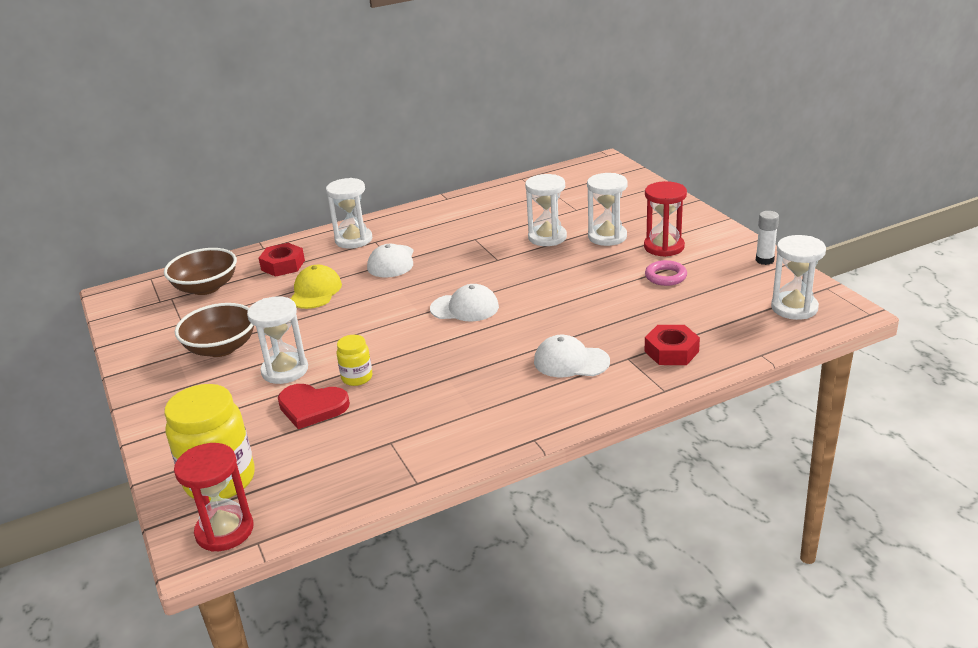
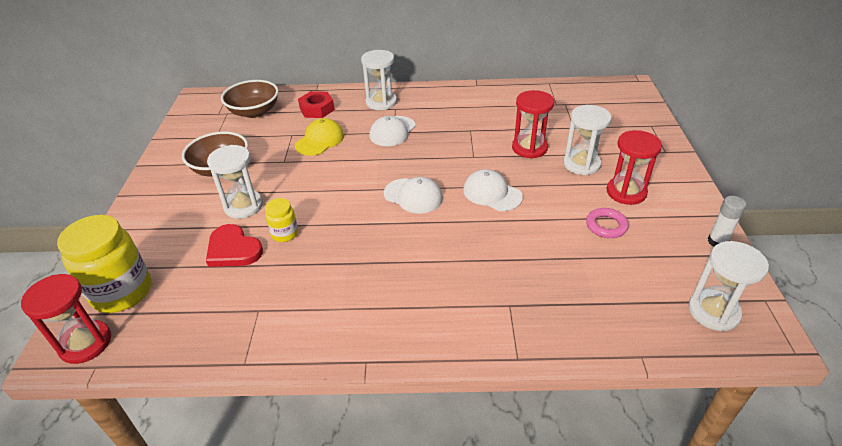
camera: 25 degrees right, 10 degrees up
white hourglass [525,174,567,246] -> red hourglass [512,90,554,158]
white cap [534,335,610,377] -> white cap moved to [463,169,523,211]
red nut [645,325,700,365] -> none

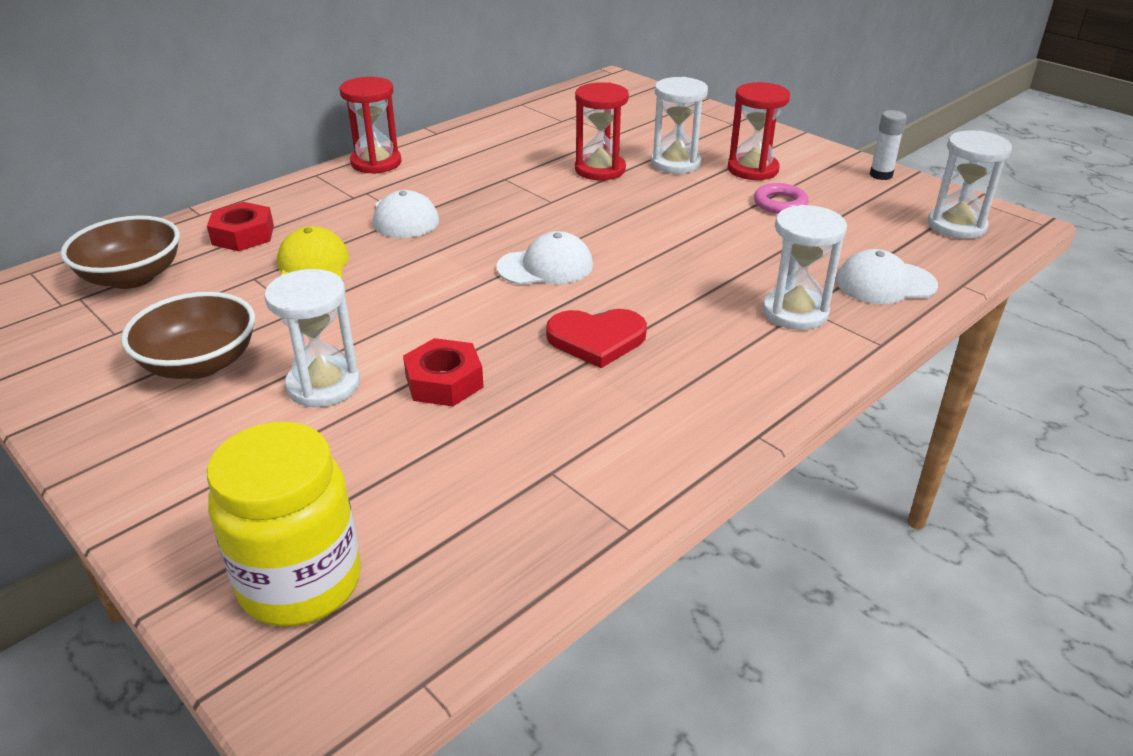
camera: 45 degrees left, 5 degrees down
red hourglass [21,274,111,364] -> red hourglass moved to [340,77,402,174]
red heart [206,224,263,267] -> red heart moved to [546,309,647,368]
yellow jar [265,198,298,242] -> red nut [403,338,484,406]
white hourglass [361,50,397,110] -> white hourglass moved to [762,205,847,330]
white cap [463,169,523,211] -> white cap moved to [836,249,938,304]

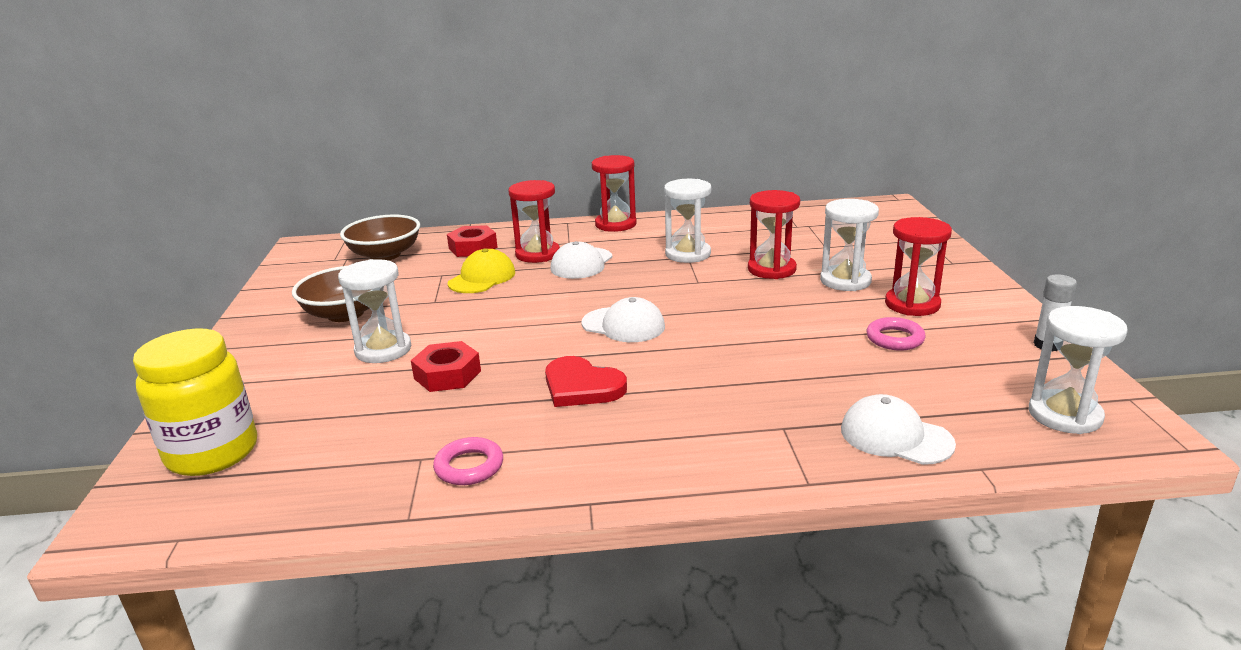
camera: 40 degrees right, 10 degrees down
white hourglass [762,205,847,330] -> white hourglass moved to [664,179,711,263]
none -> pink ring [433,437,503,485]
none -> red hourglass [509,180,560,263]

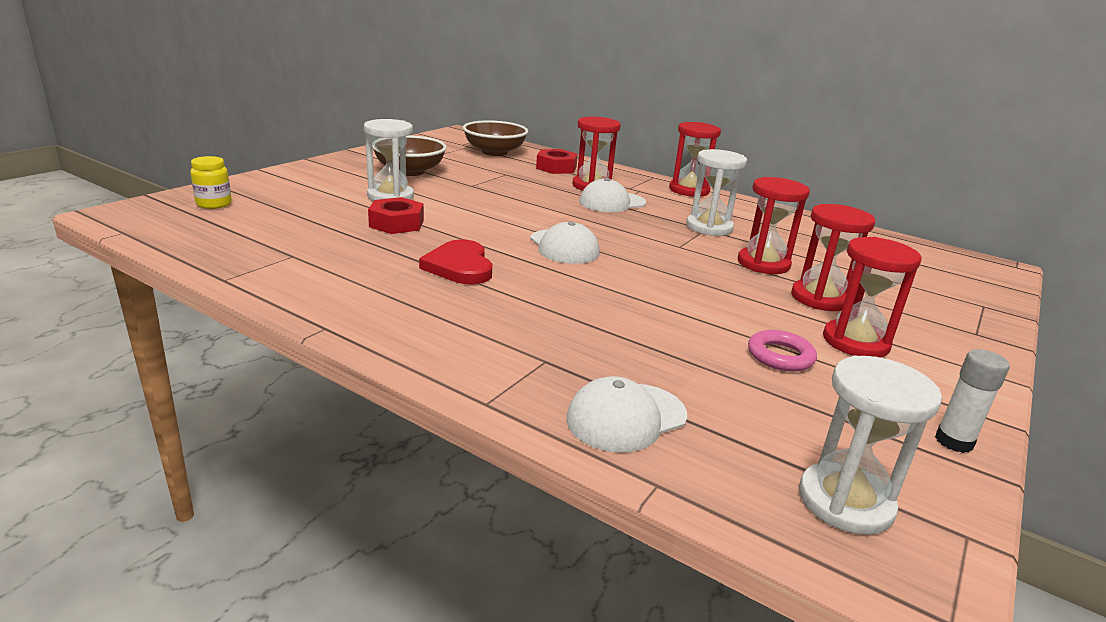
camera: 35 degrees right, 0 degrees up
yellow jar [133,329,257,476] -> yellow jar [190,156,232,209], size x0.50
pink ring [433,437,503,485] -> none
yellow cap [448,248,515,293] -> none
white hourglass [820,199,879,291] -> red hourglass [791,204,875,311]
white cap [841,394,956,465] -> white cap turned 105 degrees counterclockwise [566,376,687,453]

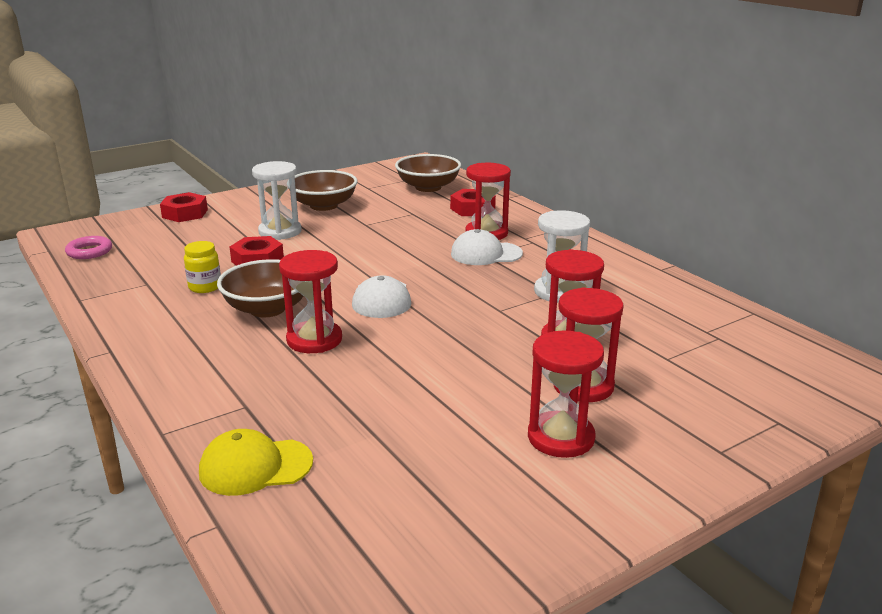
camera: 25 degrees right, 0 degrees up
yellow jar [190,156,232,209] -> yellow jar moved to [184,241,221,293]
red heart [419,239,492,285] -> brown bowl [217,259,303,317]
white cap [566,376,687,453] -> yellow cap [199,429,313,496]
red hourglass [669,122,721,197] -> red hourglass moved to [279,250,342,353]
pink ring [748,330,817,372] -> pink ring moved to [65,236,112,259]
white hourglass [799,356,942,535] -> none
white glue stick [935,349,1010,453] -> none
none -> red nut [160,192,208,222]

